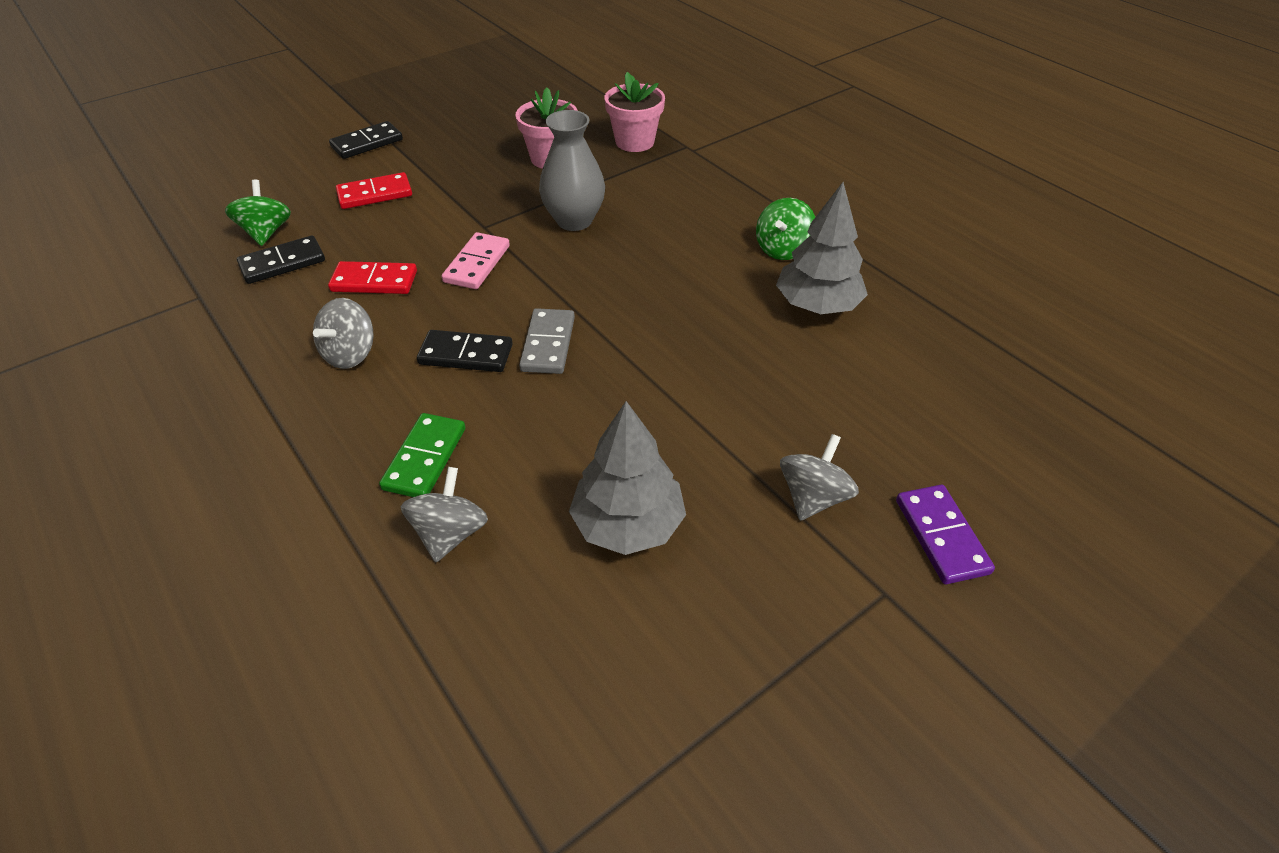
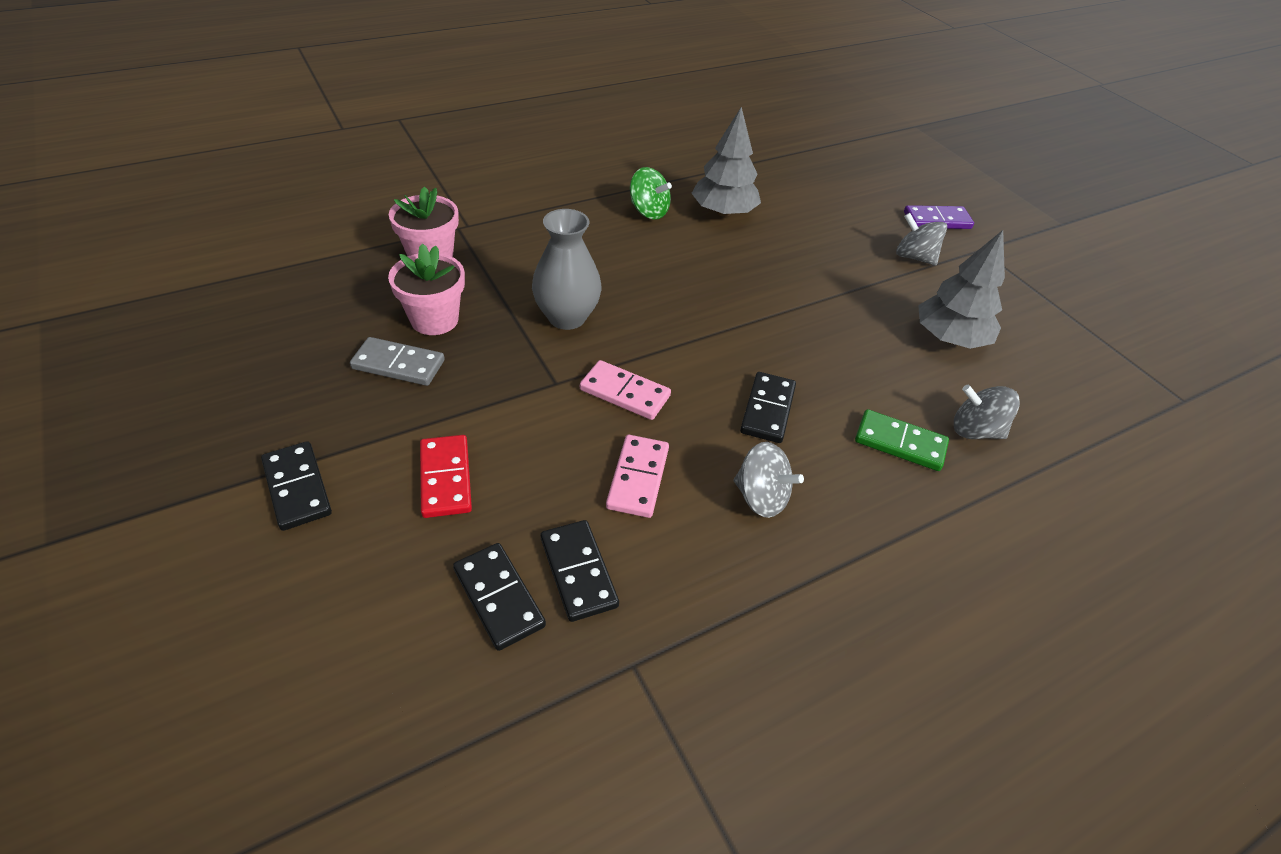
camera: 85 degrees left, 0 degrees up
green spinning top [225,179,291,246] -> black domino [453,543,546,651]
red domino [328,261,417,294] -> pink domino [606,435,669,518]
grey domino [519,308,575,374] -> grey domino moved to [350,337,445,386]

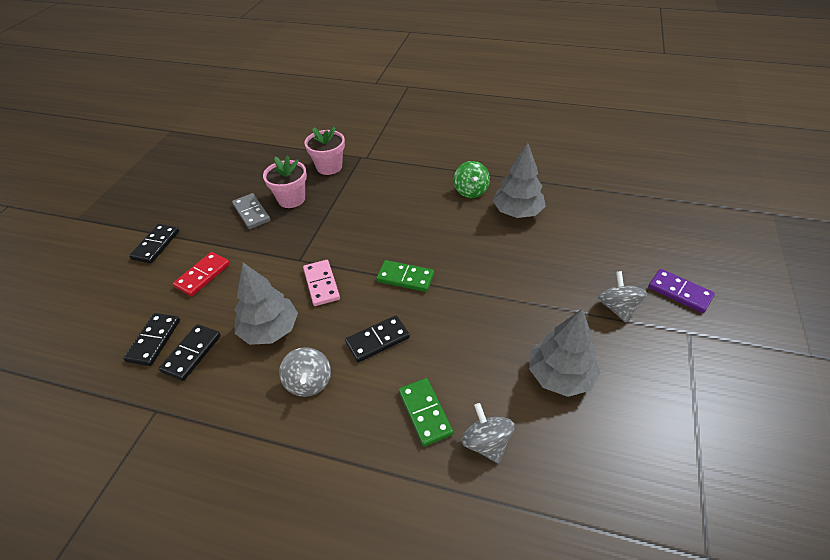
camera: 50 degrees right, 0 degrees up
grey vase [532,209,601,330] -> none
pink domino [606,435,669,518] -> grey tree [234,263,298,345]
none -> green domino [376,260,434,292]

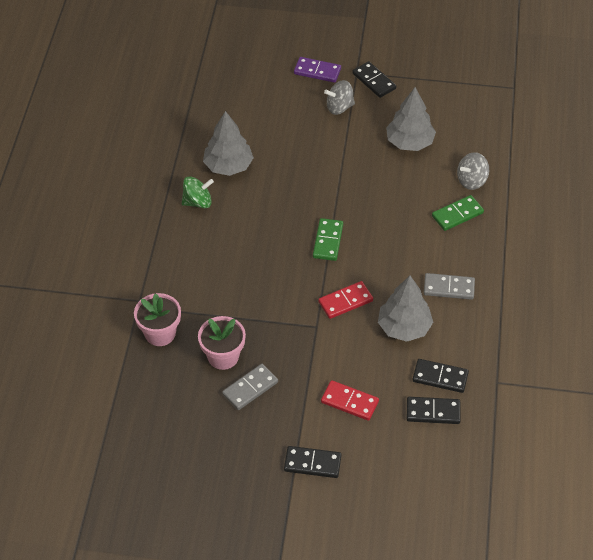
camera: 100 degrees left, 5 degrees up
grey spinning top [279,347,331,397] -> grey domino [424,273,475,300]
pink domino [303,260,340,306] -> red domino [318,281,373,319]
black domino [345,315,410,362] -> black domino moved to [352,61,396,98]
purple domino [648,269,715,313] -> purple domino turned 75 degrees clockwise [294,57,341,83]

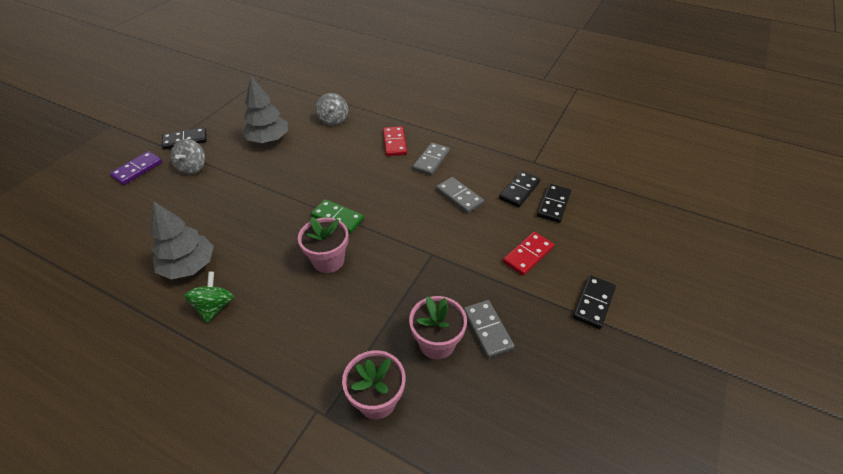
camera: 70 degrees left, 5 degrees down
red domino [318,281,373,319] -> red domino moved to [383,126,407,156]
grey tree [378,276,433,342] -> grey domino [436,177,484,214]
green domino [432,195,484,231] -> none
none -> pink flower pot [298,217,349,273]

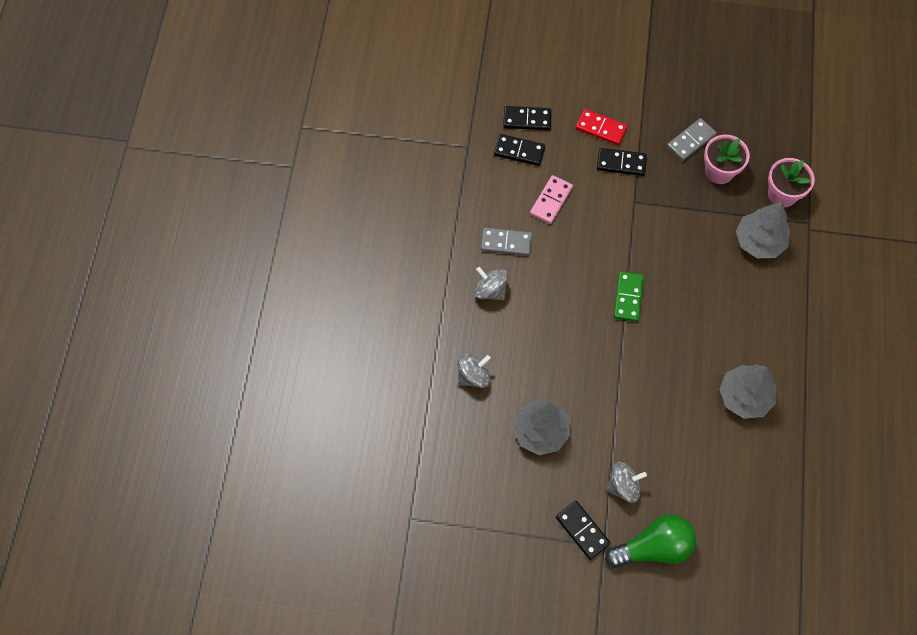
camera: 110 degrees left, 20 degrees up
purple domino [110,151,162,185] -> green light bulb [605,514,696,568]
green spinning top [184,271,234,323] -> none
pink flower pot [298,217,349,273] -> none
red domino [383,126,407,156] -> grey spinning top [474,267,508,301]
grey domino [436,177,484,214] -> pink domino [530,175,573,224]
black domino [573,275,616,329] -> black domino moved to [597,148,647,176]
none -> grey tree [736,202,789,258]

